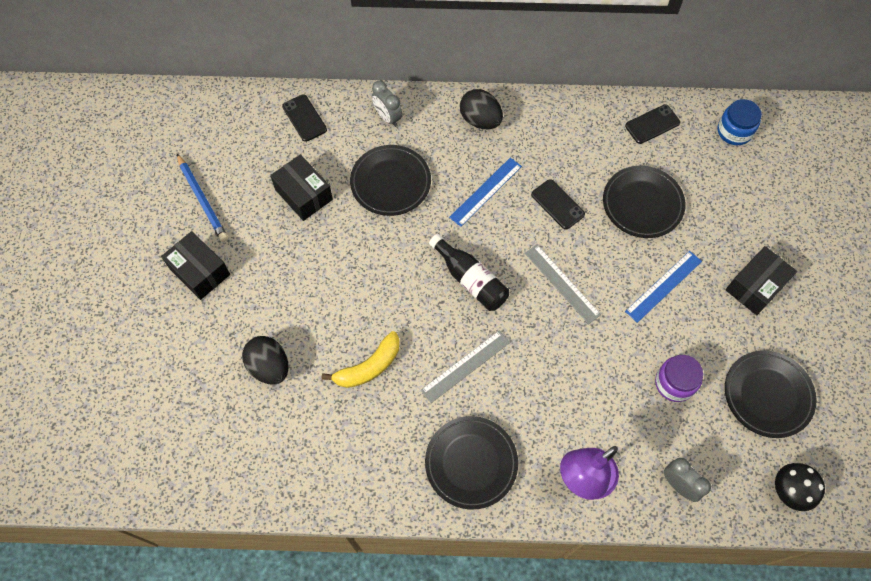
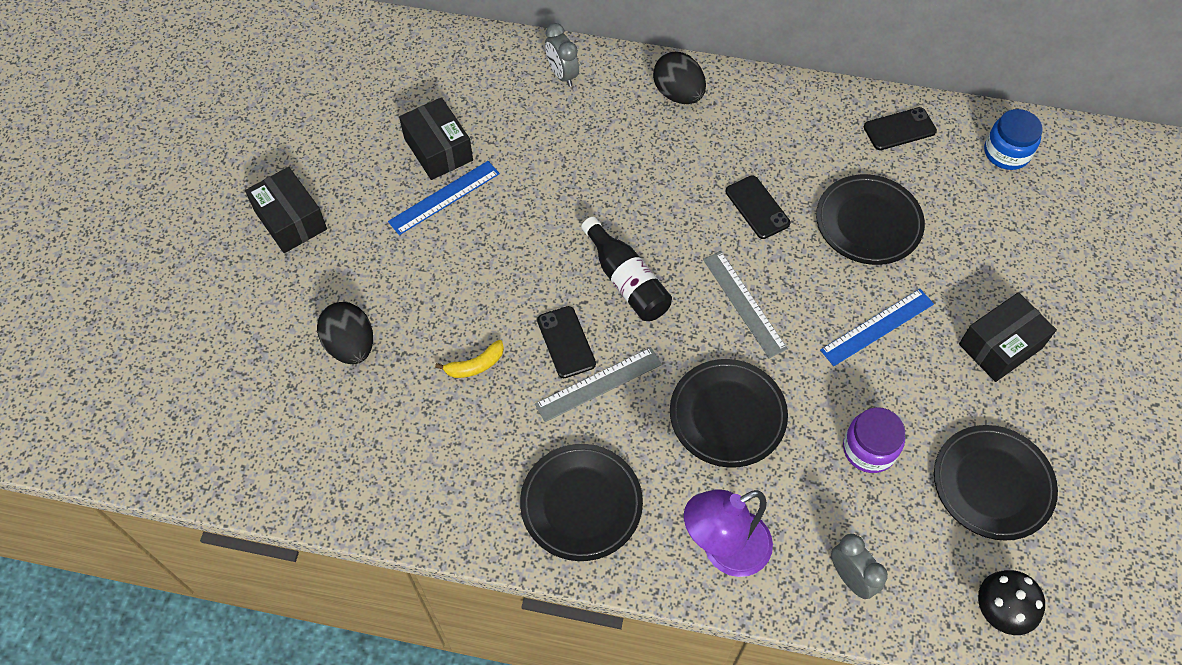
camera: 10 degrees right, 5 degrees down
blue pencil [177,154,228,242] -> none
black phone [282,94,327,142] -> black phone moved to [537,306,596,378]
yellow banana [322,331,400,388] -> yellow banana [435,340,504,378], size x0.63
black plate [350,145,431,216] -> black plate moved to [670,359,788,468]
blue ruler [449,158,522,227] -> blue ruler moved to [388,161,500,235]

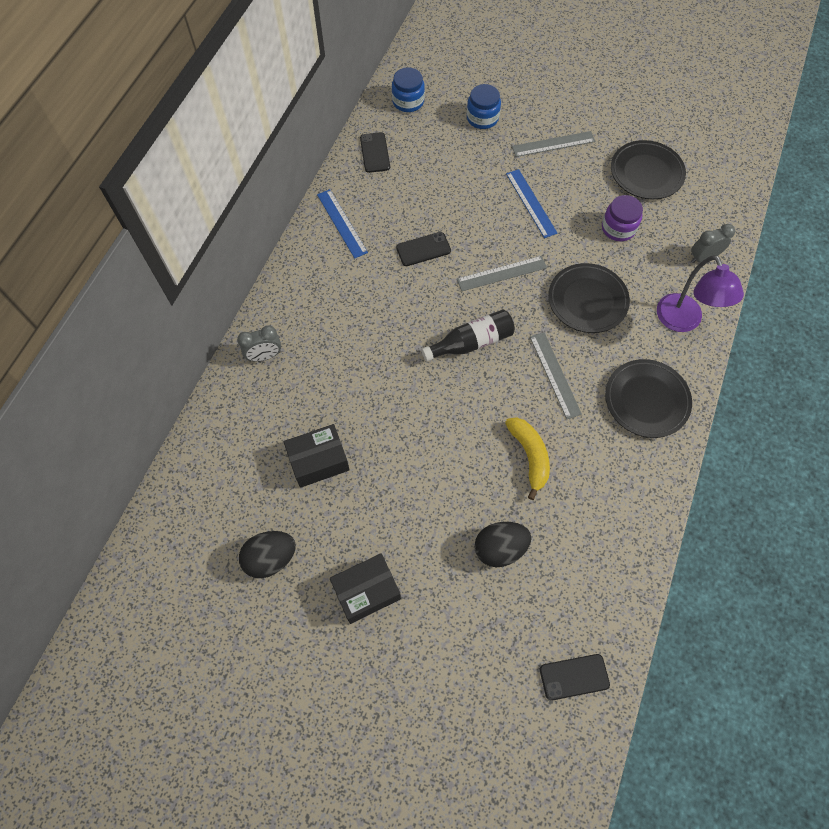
camera: 80 degrees left, 5 degrees up
blue ruler [388,161,500,235] -> blue ruler moved to [317,189,368,259]
yellow banana [435,340,504,378] -> yellow banana [505,417,550,500], size x1.57
black phone [537,306,596,378] -> black phone moved to [540,654,610,701]
black egg [653,52,706,104] -> black egg moved to [239,531,296,578]
black plate [816,174,925,265] -> none
black box [959,292,1057,382] -> grey ruler [512,131,595,157]
black mushroom [978,570,1045,635] -> none
none -> blue jar [467,84,501,129]

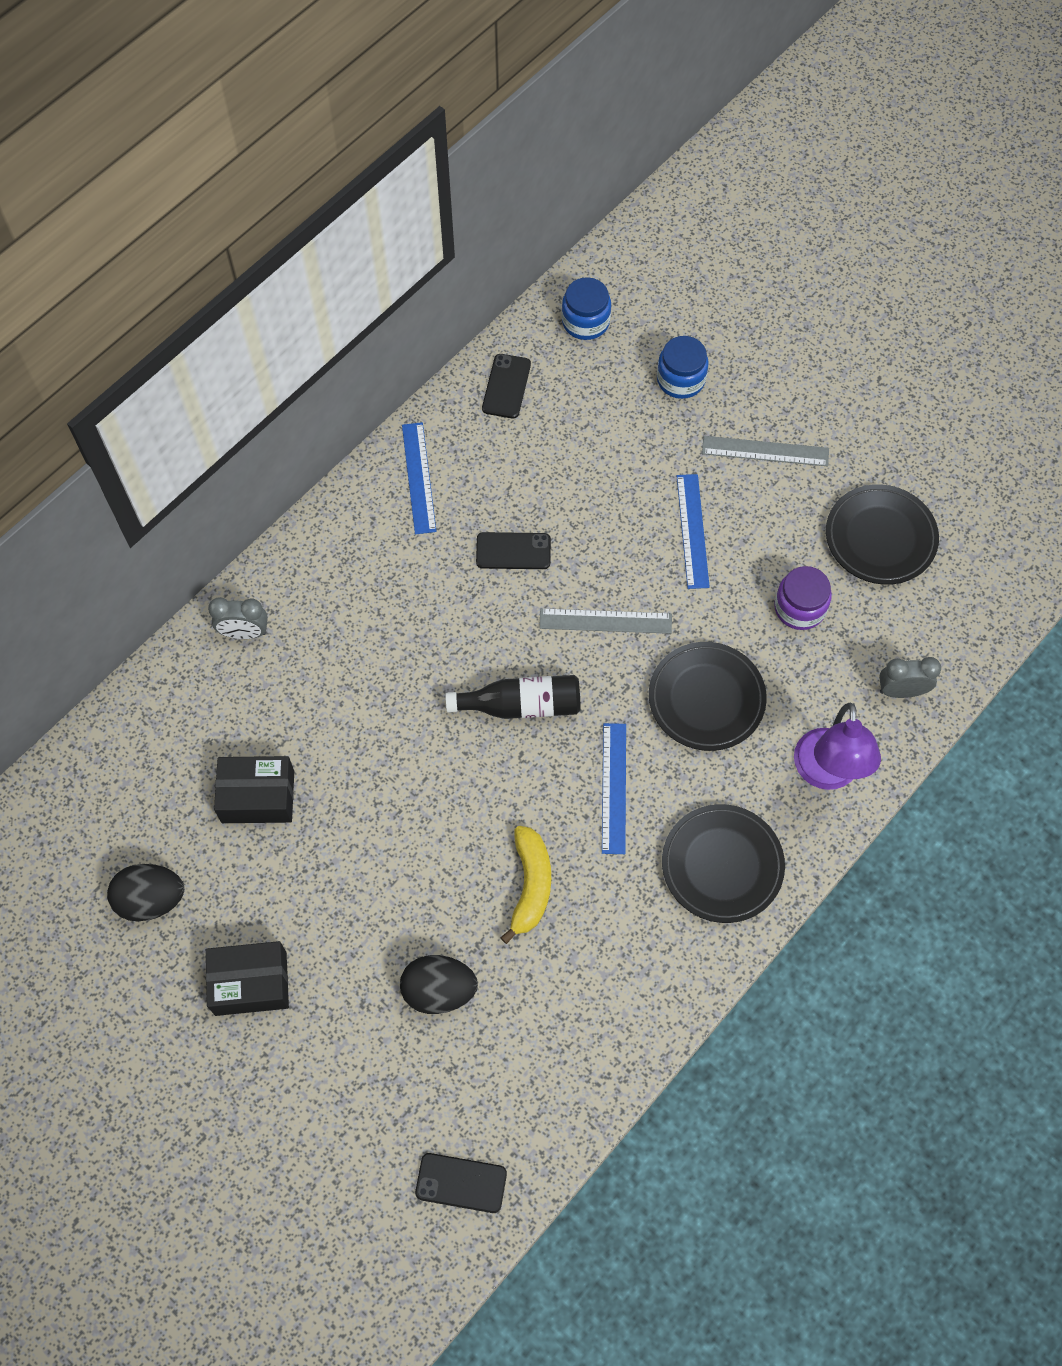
camera: 20 degrees right, 0 degrees up
grey ruler [530,332,582,419] -> blue ruler [602,723,626,854]

